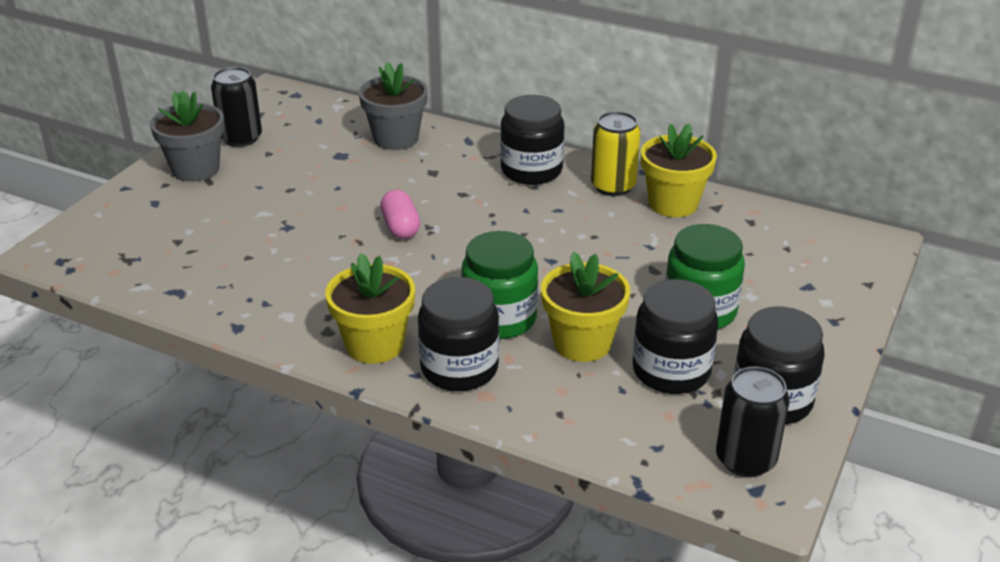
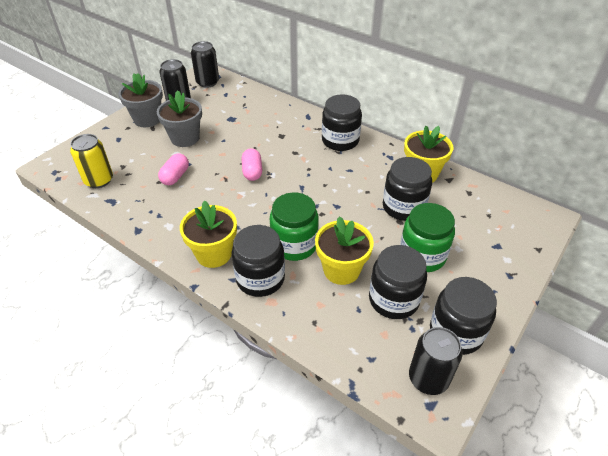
camera: 10 degrees right, 10 degrees up
grey flower pot [358,62,428,150] -> grey flower pot moved to [157,90,202,147]
yellow can [591,111,640,196] -> yellow can moved to [70,134,113,188]
none -> pink capsule [158,153,189,185]
none -> black can [191,41,219,88]
none -> black jar [383,157,432,221]

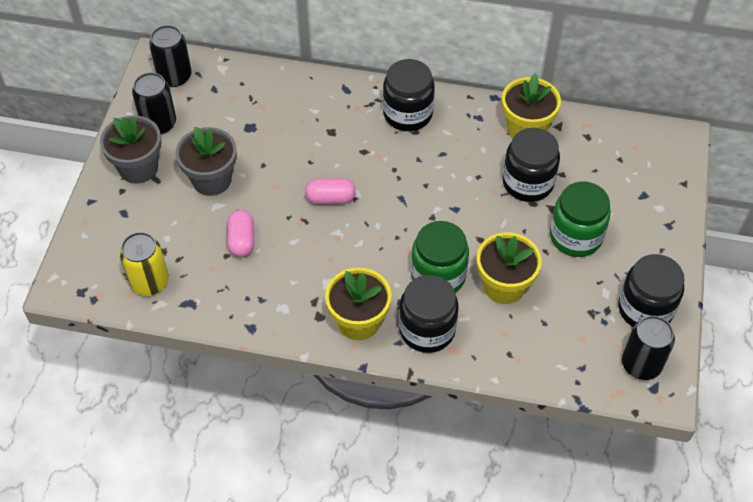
camera: 25 degrees left, 10 degrees up
pink capsule [242,148,262,181] -> pink capsule turned 60 degrees counterclockwise [305,178,356,205]
black jar [369,245,427,319] -> none

